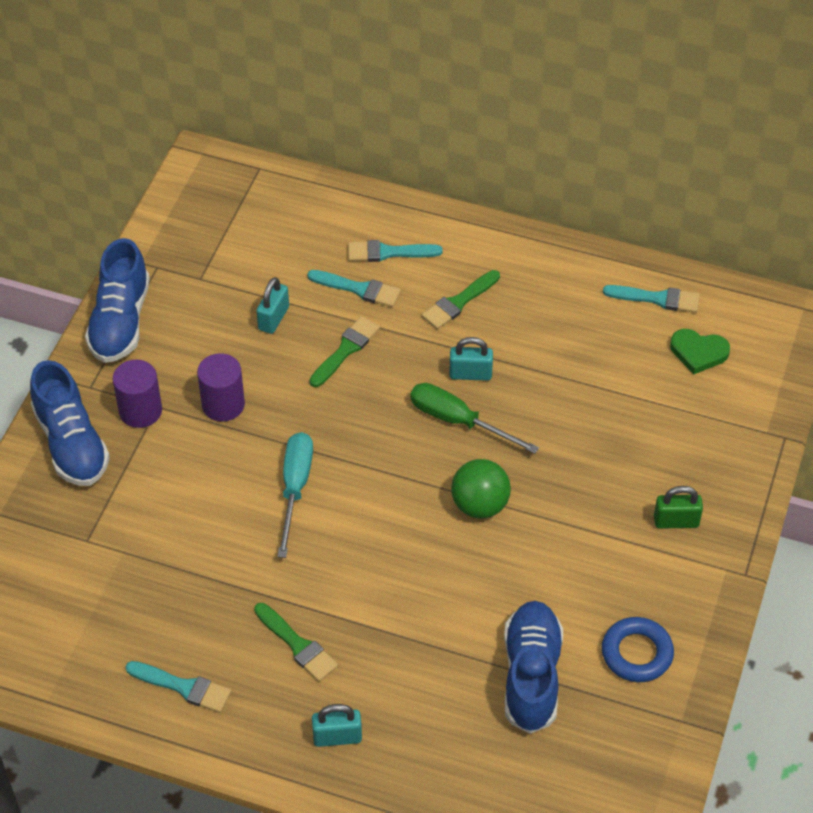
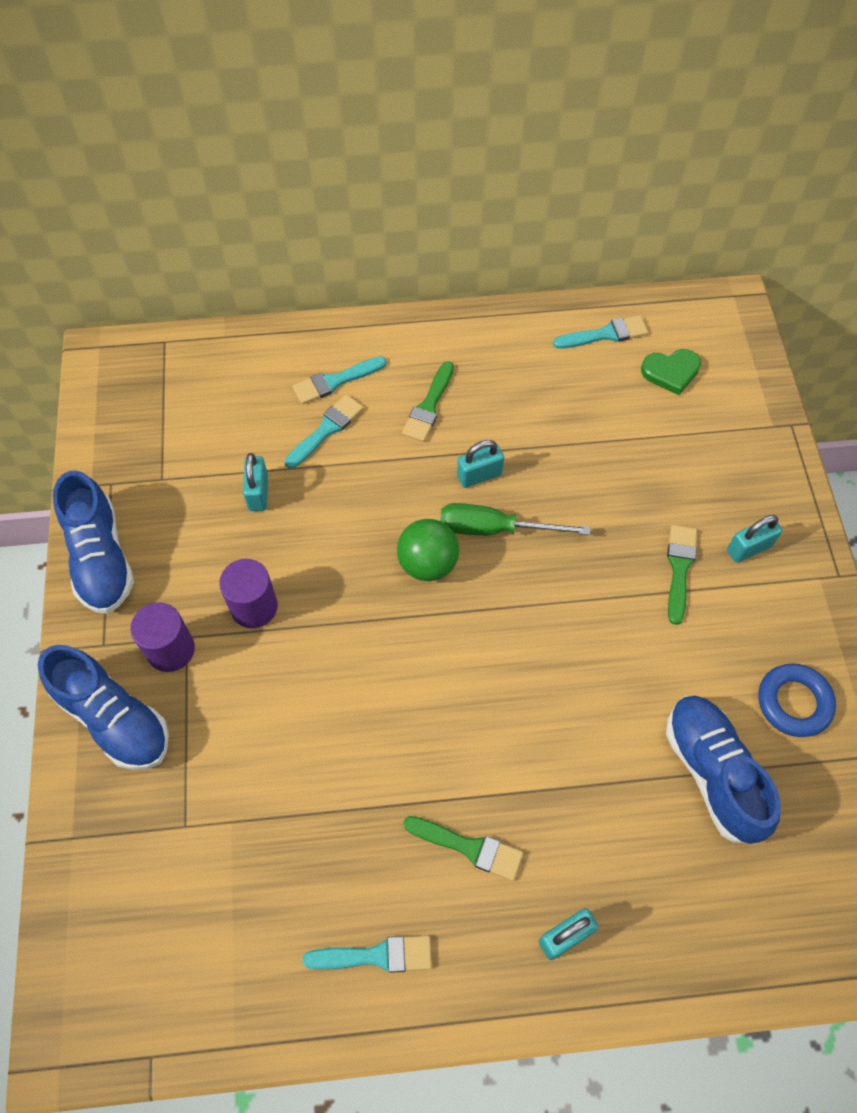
camera: 25 degrees left, 10 degrees up
turquoise screwdriver [277,432,313,558] -> none
turquoise brush [307,270,401,307] -> turquoise brush turned 45 degrees counterclockwise [285,394,364,469]
green brush [310,316,380,387] -> green brush moved to [667,525,697,625]
green ball [451,459,511,518] -> green ball moved to [397,519,459,581]
green padlock [654,486,703,529] -> turquoise padlock [727,515,782,563]

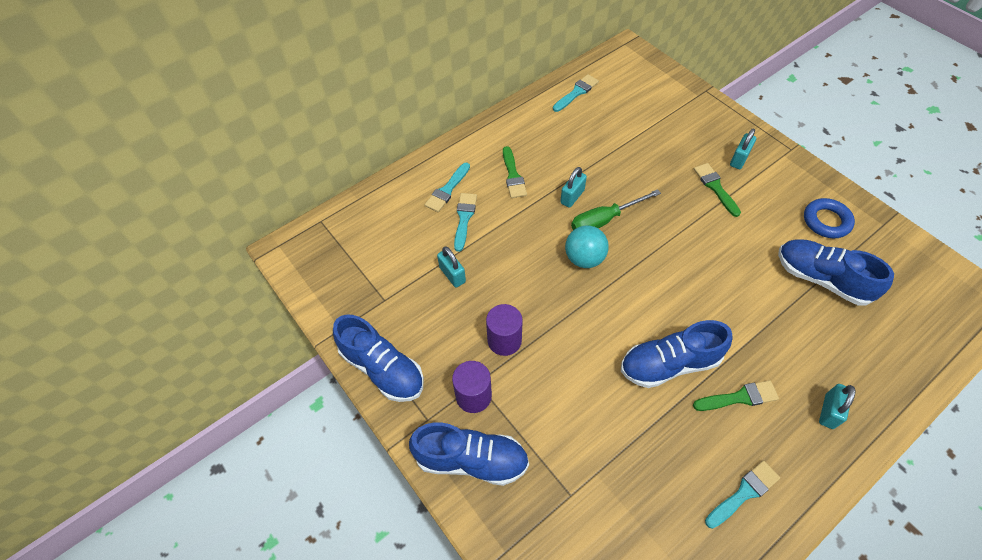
camera: 30 degrees left, 5 degrees down
green ball [397,519,459,581] -> turquoise ball [565,226,609,268]
green heart [641,349,701,395] -> none
none -> blue shoe [621,320,732,388]

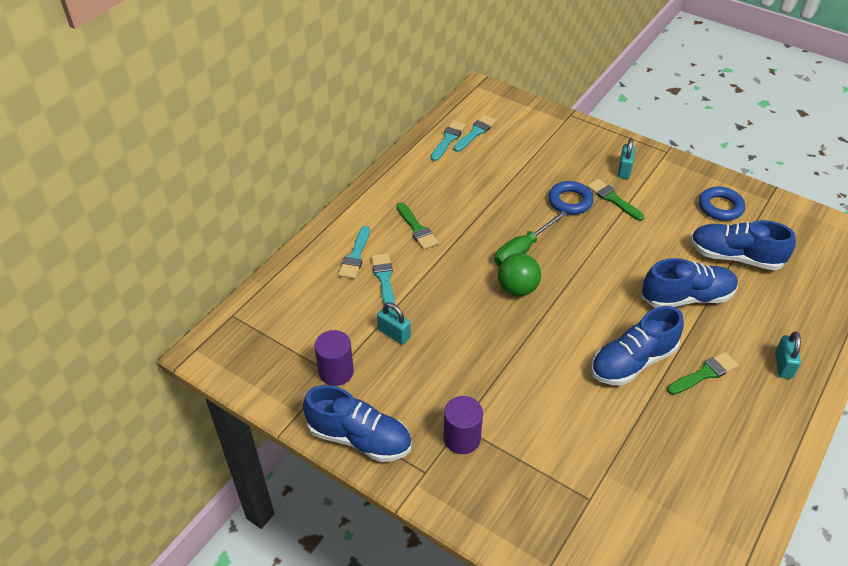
camera: 20 degrees left, 10 degrees down
blue shoe [409,423,529,486] -> blue shoe moved to [642,258,738,308]
purple cylinder [486,304,523,356] -> purple cylinder moved to [315,330,354,386]
turquoise padlock [560,167,587,208] -> none
turquoise ball [565,226,609,268] -> green ball [498,253,541,296]
turquoise brush [705,461,780,529] -> turquoise brush moved to [453,115,497,152]
none -> blue ring [548,181,594,215]

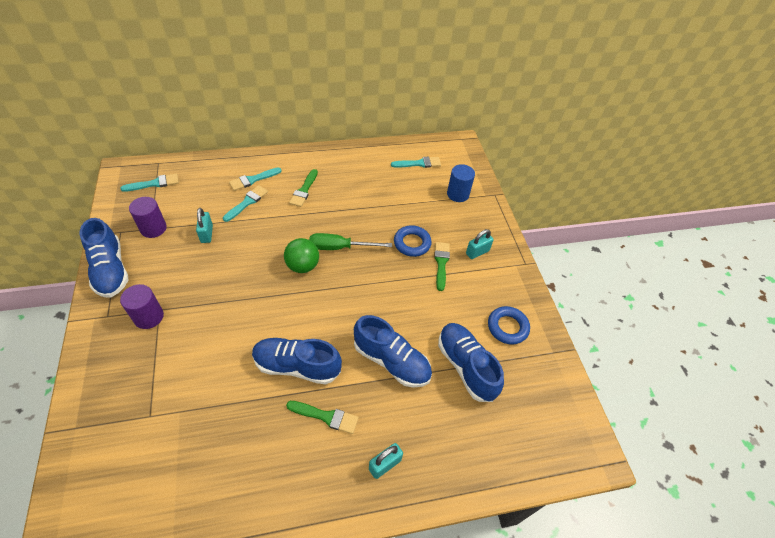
camera: 40 degrees right, 5 degrees up
turquoise brush [431,120,466,161] -> turquoise brush moved to [120,174,179,192]
none -> blue cylinder [447,164,475,202]

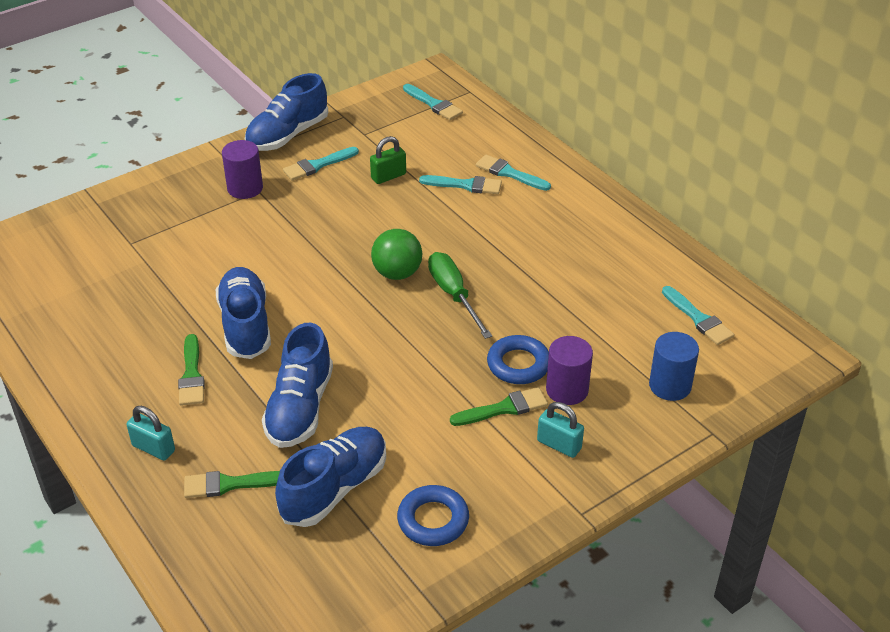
camera: 70 degrees right, 10 degrees down
purple cylinder [129,197,167,238] -> purple cylinder moved to [546,336,593,405]
turquoise padlock [196,208,213,243] -> green padlock [370,136,406,184]
green brush [289,169,318,207] -> green brush moved to [184,471,280,498]
none -> turquoise brush [283,147,359,181]

